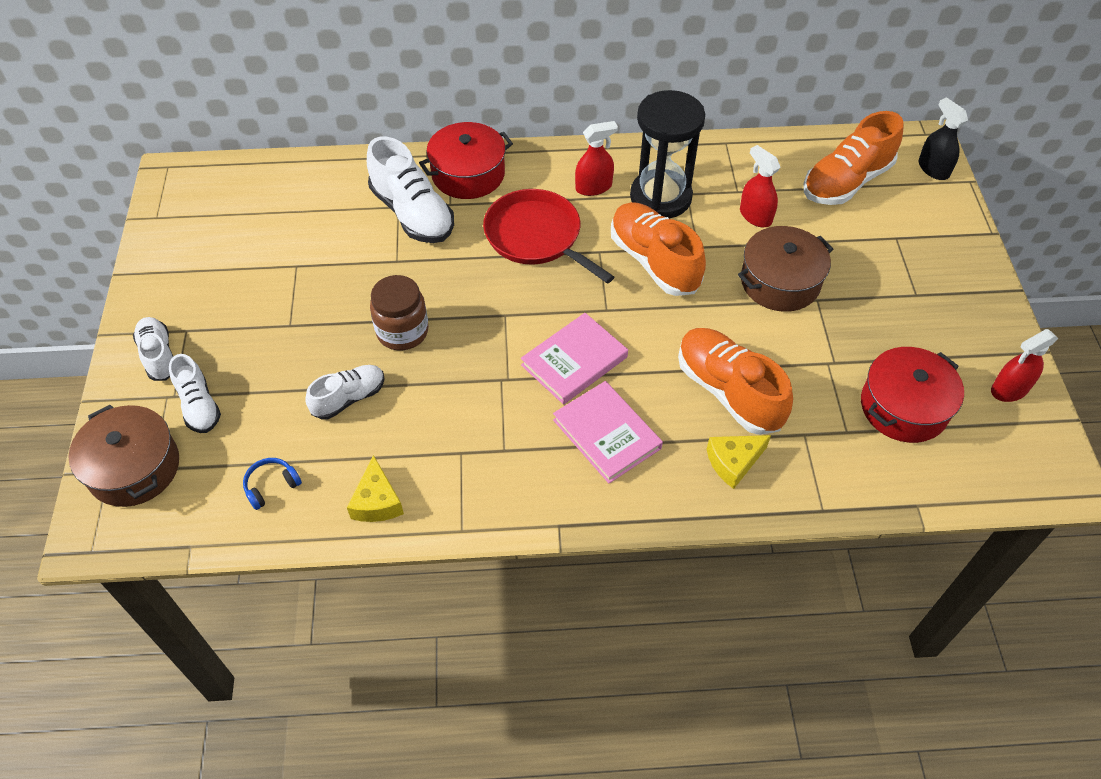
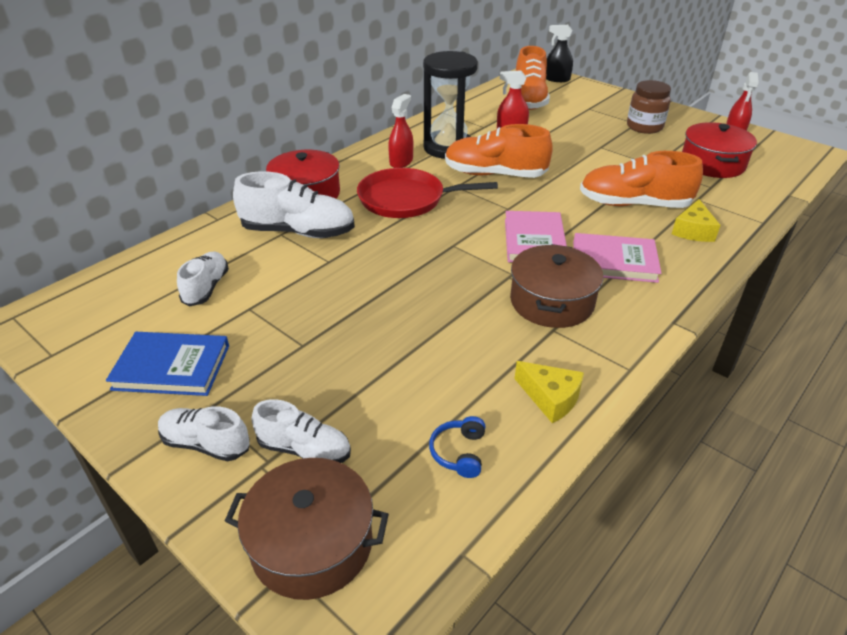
camera: 45 degrees left, 15 degrees down
white shoe [305,365,385,420] -> white shoe moved to [177,251,229,306]
brown jar [370,275,429,350] -> brown jar moved to [627,80,671,134]
brown pot [738,226,833,312] -> brown pot moved to [510,244,603,328]
none -> blue book [106,332,229,396]

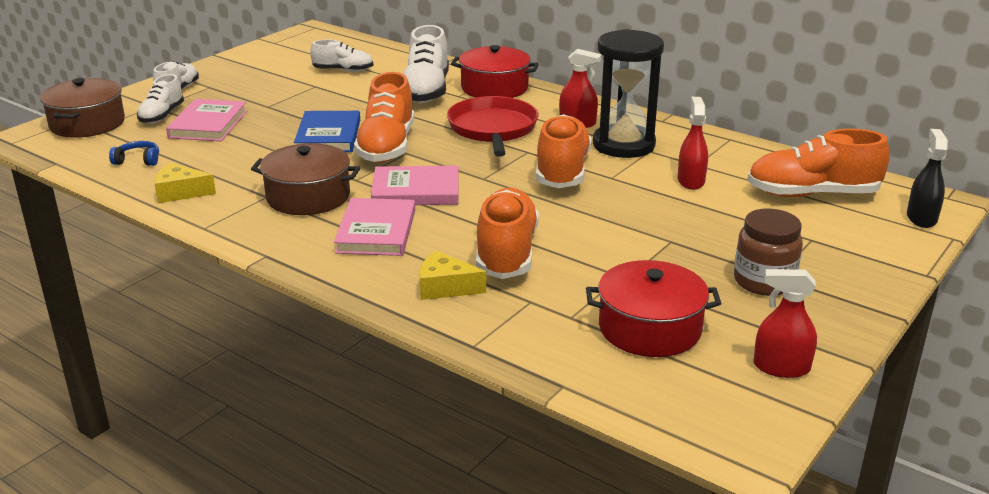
camera: 85 degrees right, 10 degrees down
blue book [106,332,229,396] -> blue book moved to [294,111,360,152]
yellow cheese [514,361,584,423] -> yellow cheese turned 60 degrees clockwise [154,163,216,203]
none -> pink book [166,99,247,141]
none -> orange shoe [354,72,414,163]

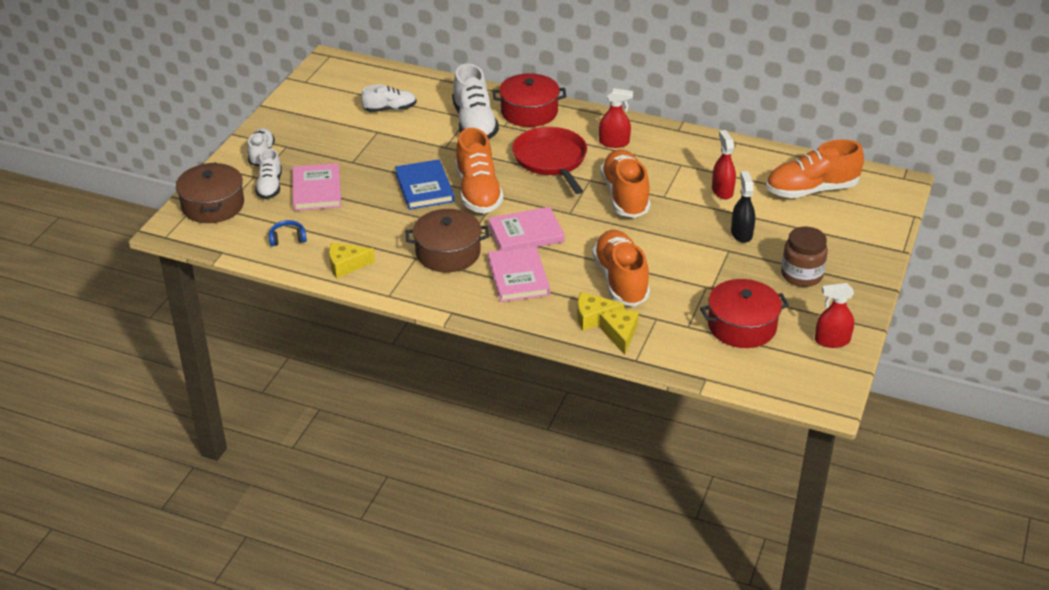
camera: 15 degrees left, 10 degrees up
black hourglass [593,29,664,158] -> none
black spray bottle [907,129,948,228] -> black spray bottle moved to [731,171,755,243]
none -> yellow cheese [600,310,639,355]

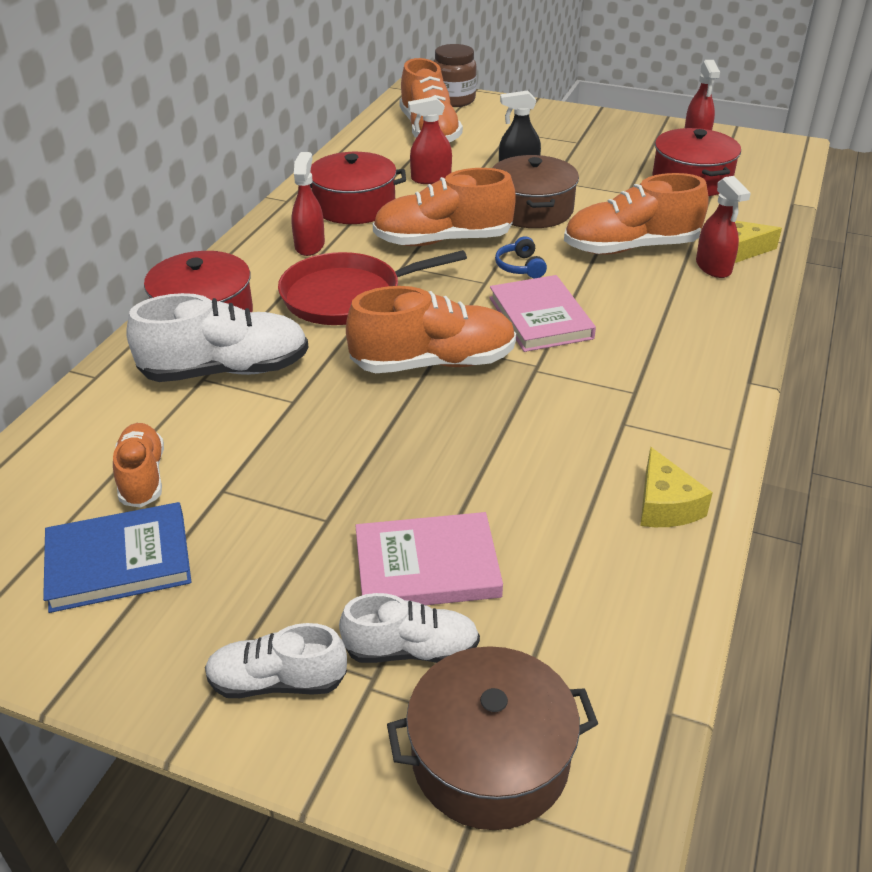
camera: 90 degrees left, 0 degrees up
blue headphones [269,220,307,246] -> blue headphones moved to [495,236,547,278]
white shoe [361,84,417,112] -> orange shoe [113,423,164,508]
blue book [395,159,455,210] -> blue book moved to [43,502,191,613]
brown pot [406,209,489,272] -> brown pot moved to [492,155,579,228]
pink book [488,246,550,302] -> none
yellow cheese [577,292,624,330] -> red spray bottle [696,176,751,278]
brown jar [781,227,828,287] -> brown jar moved to [434,44,477,107]
none -> red pot [310,152,406,224]

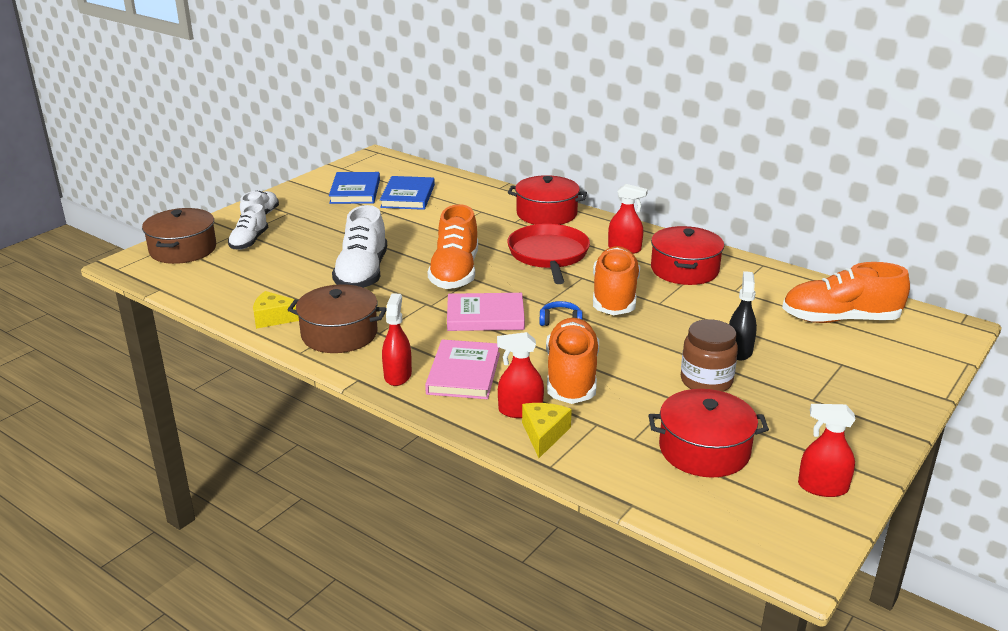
camera: 105 degrees right, 10 degrees down
orange shoe [113,423,164,508] -> blue book [380,176,435,210]
white shoe [126,293,309,382] -> white shoe moved to [332,205,387,288]
pink book [355,512,503,605] -> pink book moved to [425,339,500,399]
red spray bottle [408,96,452,184] -> red spray bottle moved to [382,293,412,386]
brown jar [434,44,477,107] -> brown jar moved to [681,319,738,392]
brown pot [492,155,579,228] -> brown pot moved to [287,284,387,353]

